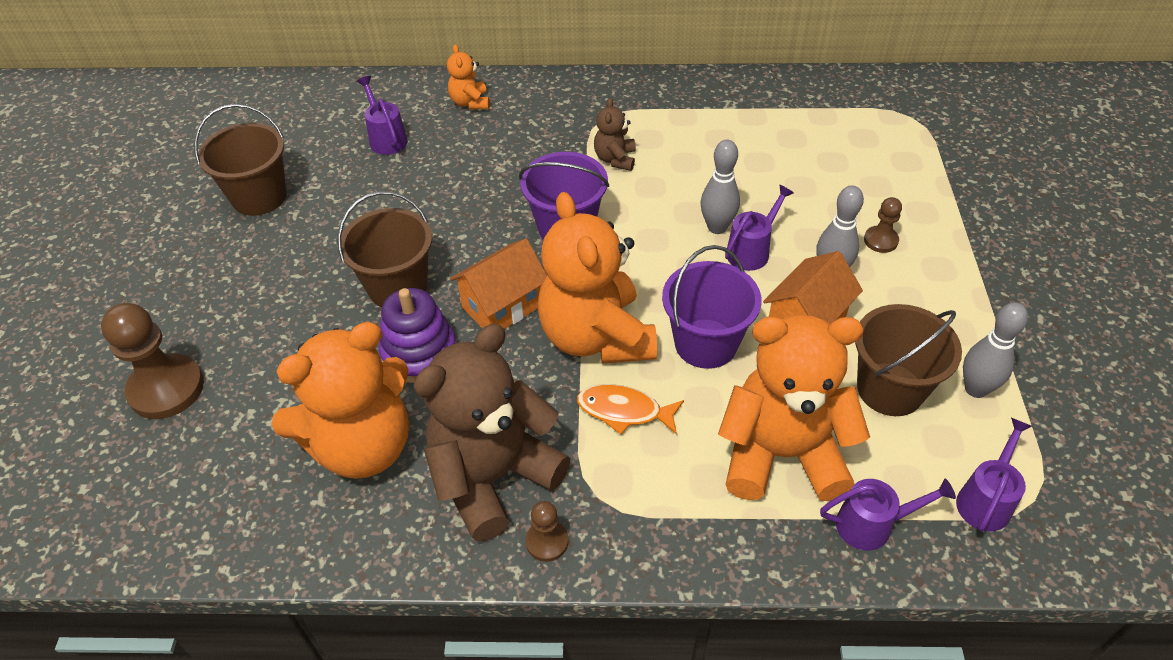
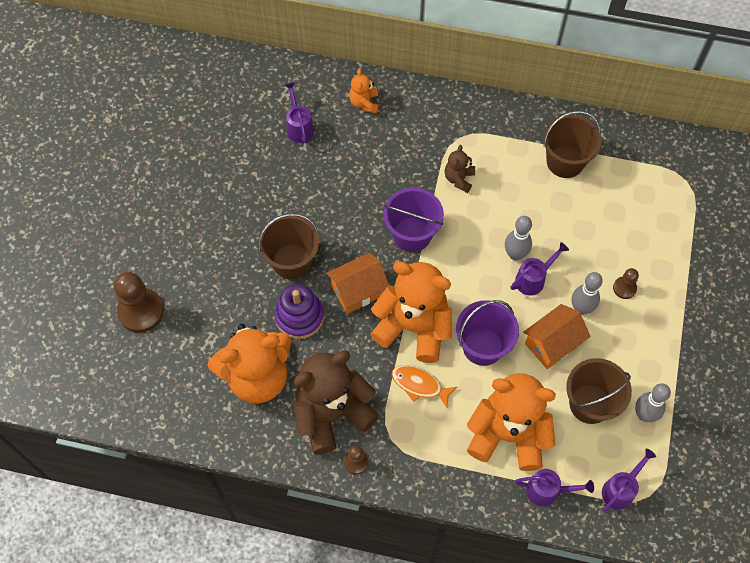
camera: 10 degrees right, 15 degrees up
brown bucket [194,104,287,216] -> brown bucket moved to [543,111,602,178]
orange teddy bear [537,192,657,364] -> orange teddy bear turned 120 degrees clockwise [370,262,452,363]

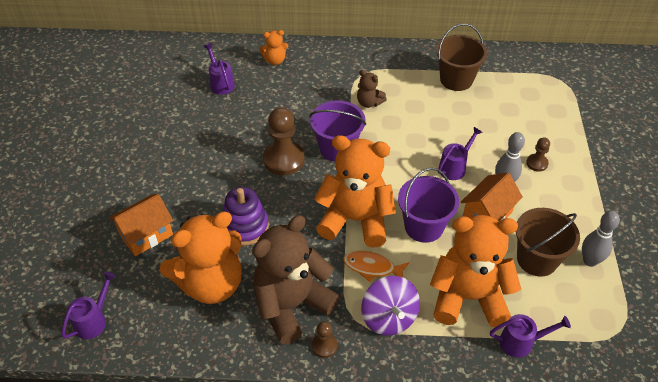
camera: 10 degrees left, 15 degrees down
brown pawn [114,272,164,333] -> brown pawn moved to [263,107,305,175]
brown bucket [258,213,319,280] -> none
orange house [326,253,389,313] -> orange house moved to [109,194,173,256]
orange teddy bear [349,69,379,113] -> orange teddy bear turned 90 degrees counterclockwise [259,30,289,65]
brown teddy bear [445,145,475,193] -> brown teddy bear turned 60 degrees counterclockwise [357,70,387,108]
grey bowling pin [505,216,532,261] -> none
purple watering can [602,449,656,512] -> purple watering can moved to [61,272,116,339]
none -> purple spinning top [361,276,420,336]

